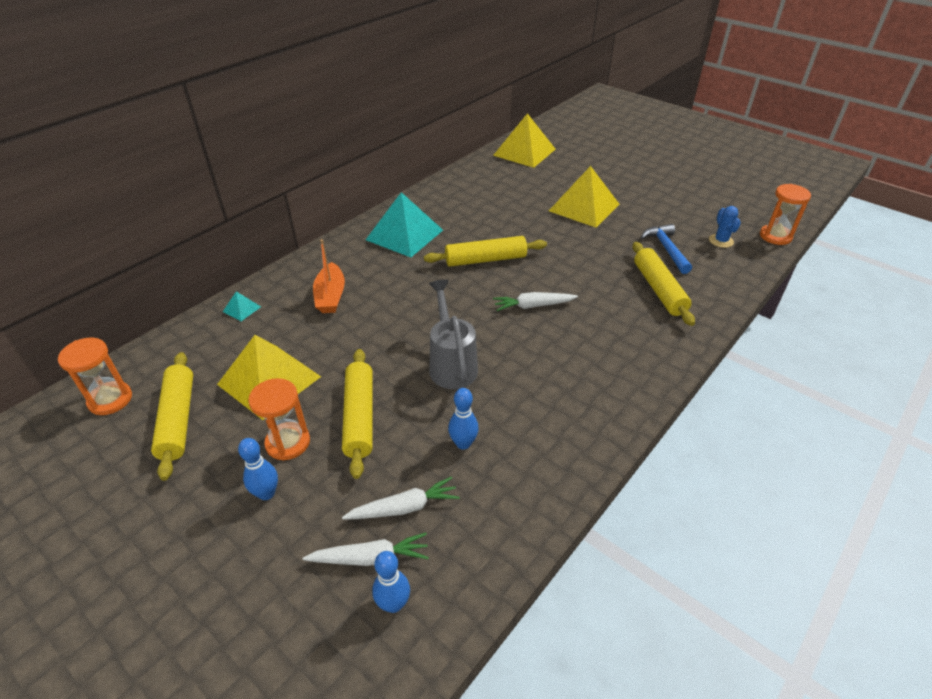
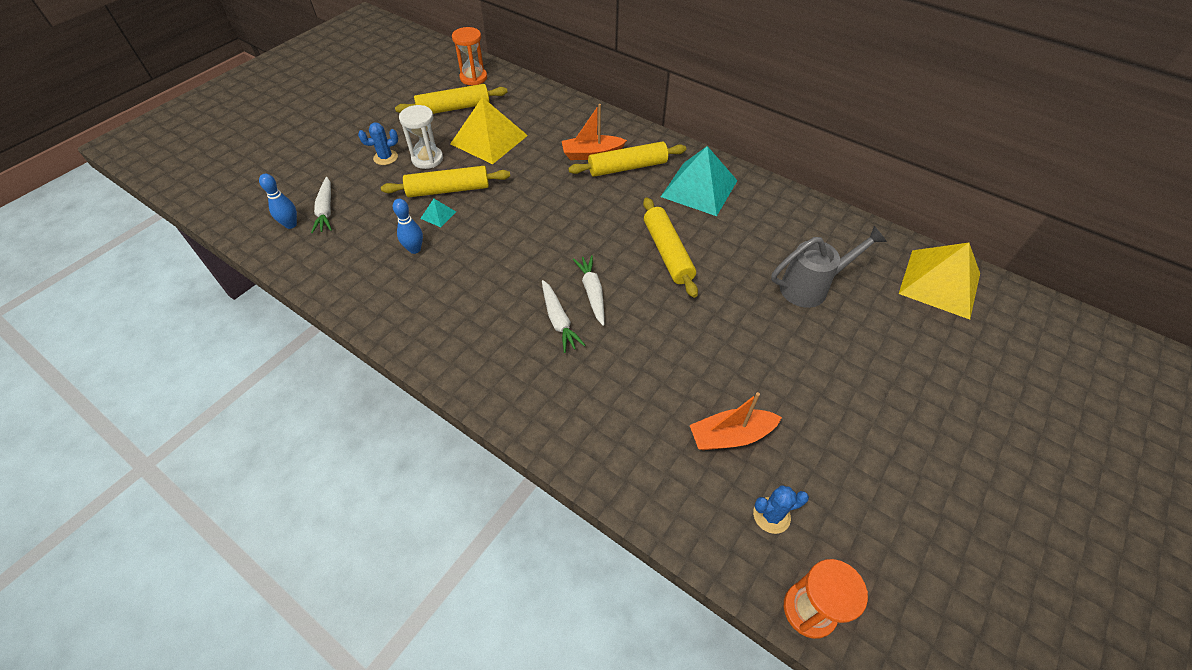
camera: 85 degrees right, 10 degrees up
turquoise pyramid [223,291,261,321] -> turquoise pyramid moved to [420,199,456,227]
blue bowling pin [238,438,278,500] -> blue cactus [358,123,398,165]
orange hourglass [248,378,310,461] -> white hourglass [399,105,443,169]
white carrot [342,476,459,519] -> white carrot moved to [542,280,585,353]
grey watering can [429,279,478,389] -> grey watering can moved to [771,226,887,308]
yellow pyramid [549,166,619,228] -> none
yellow rolling pin [633,242,695,326] -> yellow rolling pin moved to [568,141,686,177]
blue hammer [641,224,692,274] -> orange boat [690,392,782,450]

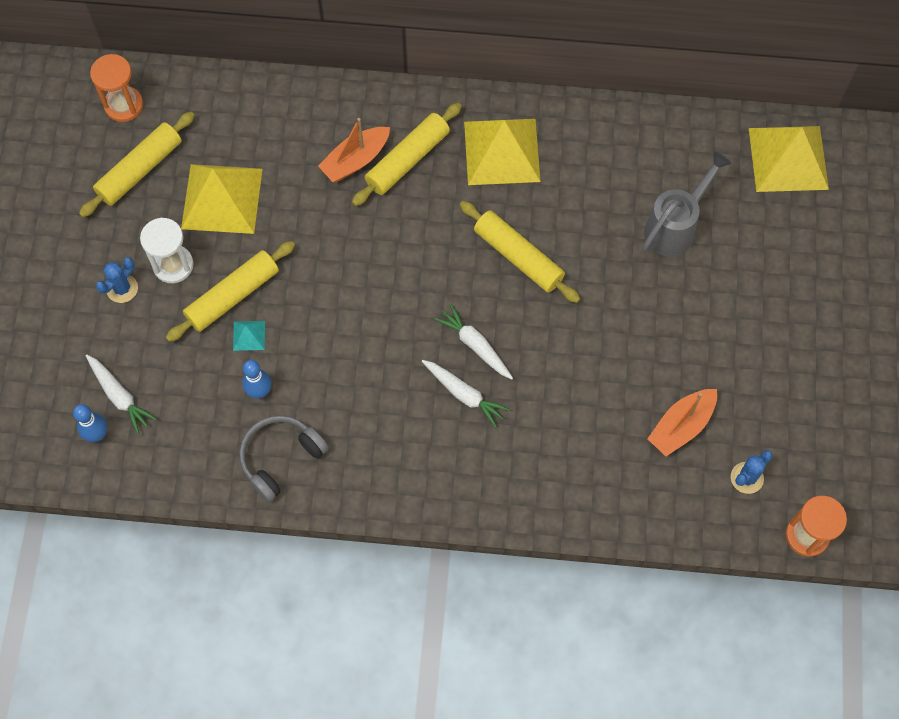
camera: 30 degrees left, 15 degrees up
turquoise pyramid [661,146,738,216] -> yellow pyramid [464,119,541,185]
none -> grey headphones [239,415,329,502]

